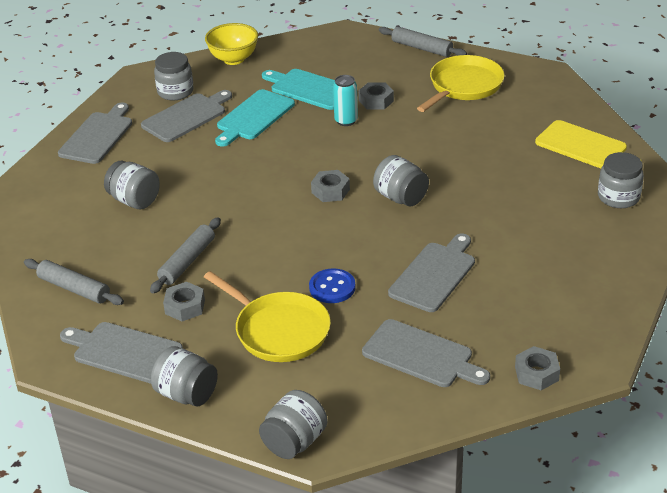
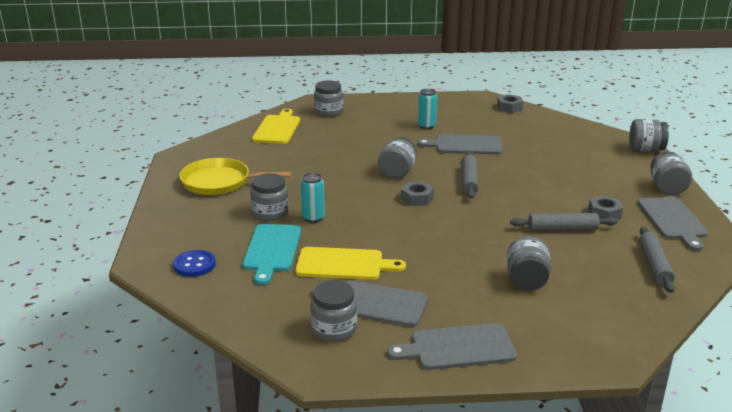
camera: 120 degrees left, 10 degrees down
yellow pan [204,271,331,362] -> none
yellow bowl [205,23,258,65] -> none
turquoise cutting board [215,89,295,147] -> yellow cutting board [295,247,406,280]
blue button [309,268,355,303] -> blue button moved to [173,250,216,277]
grey nut [359,82,394,110] -> grey jar [250,173,289,221]
grey cutting board [362,319,490,387] -> none
grey rolling pin [379,26,467,57] -> grey rolling pin moved to [462,152,478,199]
none -> turquoise can [418,89,437,129]

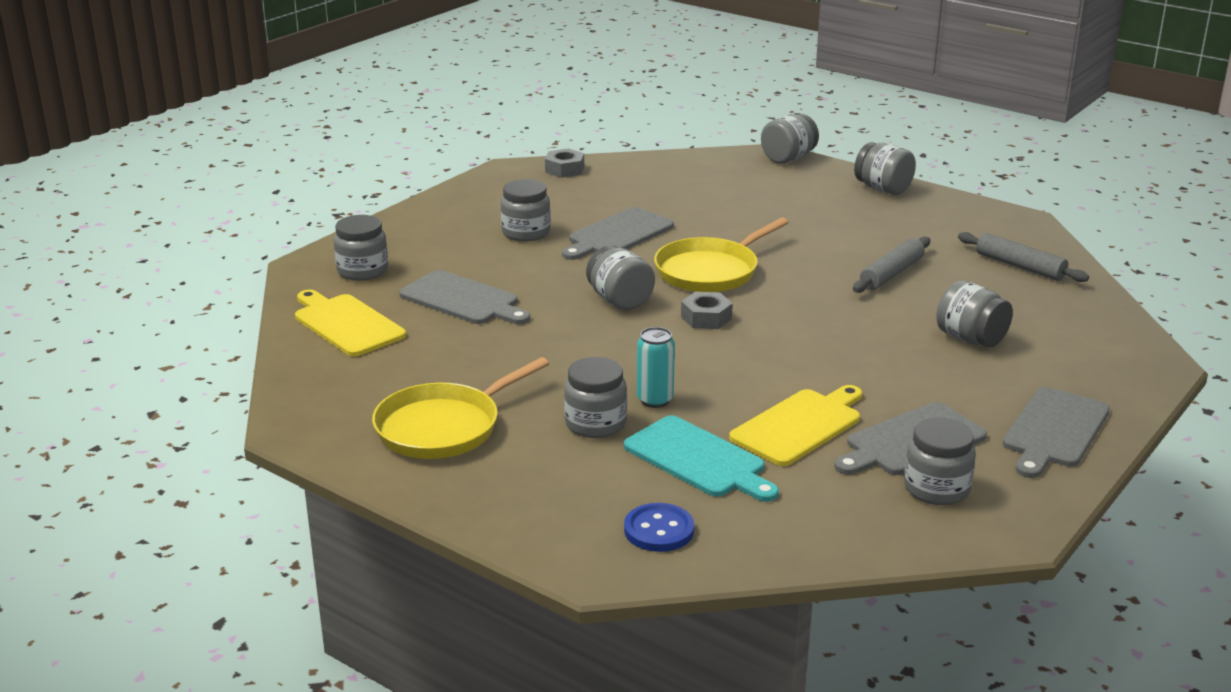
camera: 50 degrees left, 0 degrees up
turquoise can [418,89,437,129] -> grey jar [500,179,551,242]
grey rolling pin [462,152,478,199] -> yellow pan [654,218,789,292]
grey nut [588,195,623,220] -> none
grey cutting board [637,197,708,251] -> grey cutting board moved to [399,270,530,324]

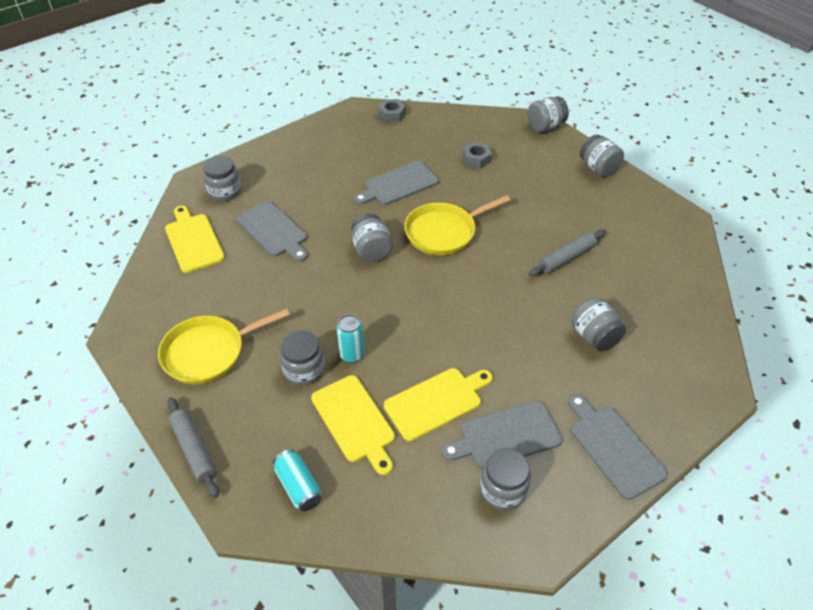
camera: 15 degrees right, 20 degrees up
grey jar [500,179,551,242] -> none
turquoise cutting board [624,415,779,502] -> yellow cutting board [311,375,395,475]
blue button [624,503,695,552] -> turquoise can [273,449,321,511]
grey nut [681,292,733,329] -> grey nut moved to [462,142,492,168]
grey rolling pin [958,232,1089,282] -> grey rolling pin moved to [167,397,219,498]
grey cutting board [1003,387,1110,478] -> grey cutting board turned 105 degrees clockwise [568,394,668,500]

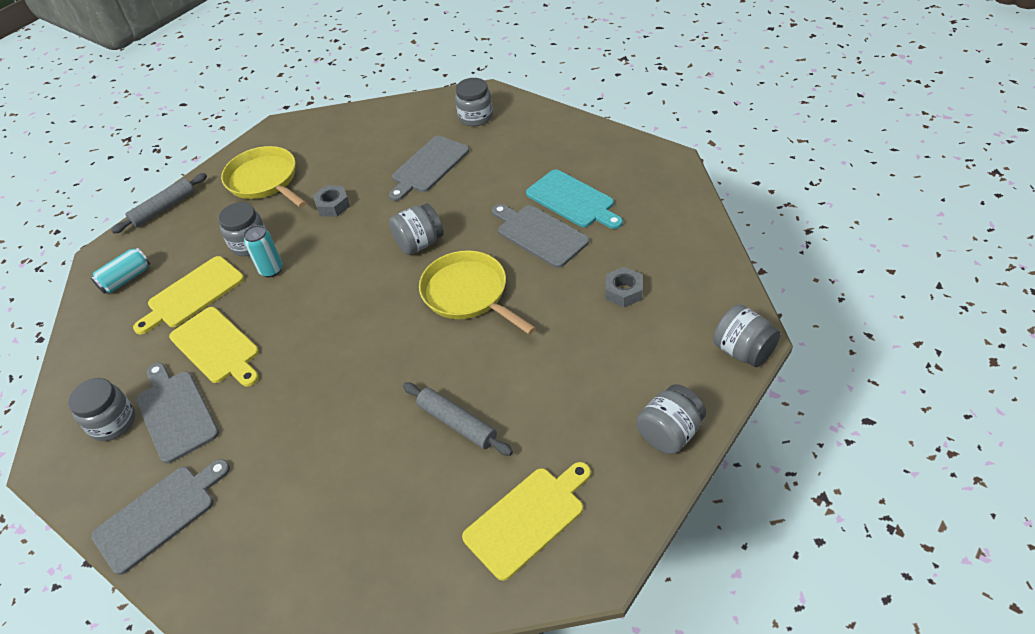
camera: 80 degrees right, 0 degrees up
yellow cutting board [165,206,225,273] -> yellow cutting board moved to [462,462,591,581]
grey nut [378,99,406,122] -> grey nut moved to [313,185,350,217]
grey jar [571,298,626,351] -> none
none -> turquoise cutting board [526,169,623,229]

